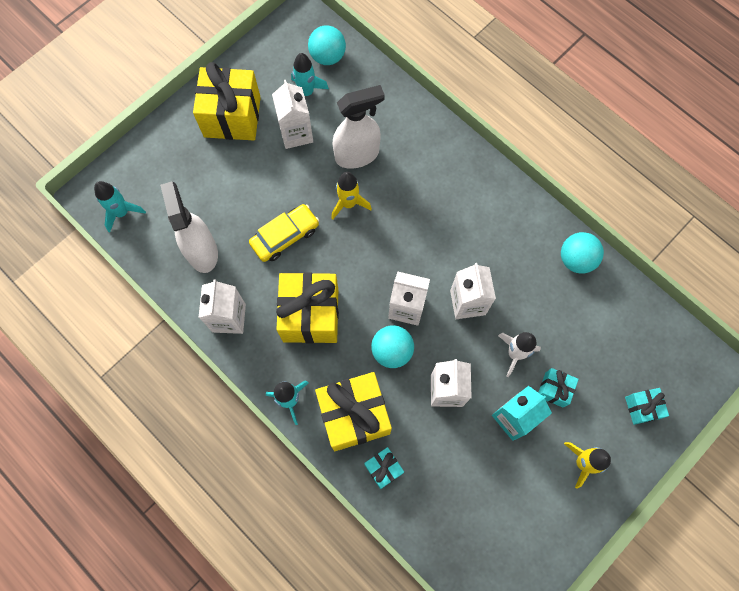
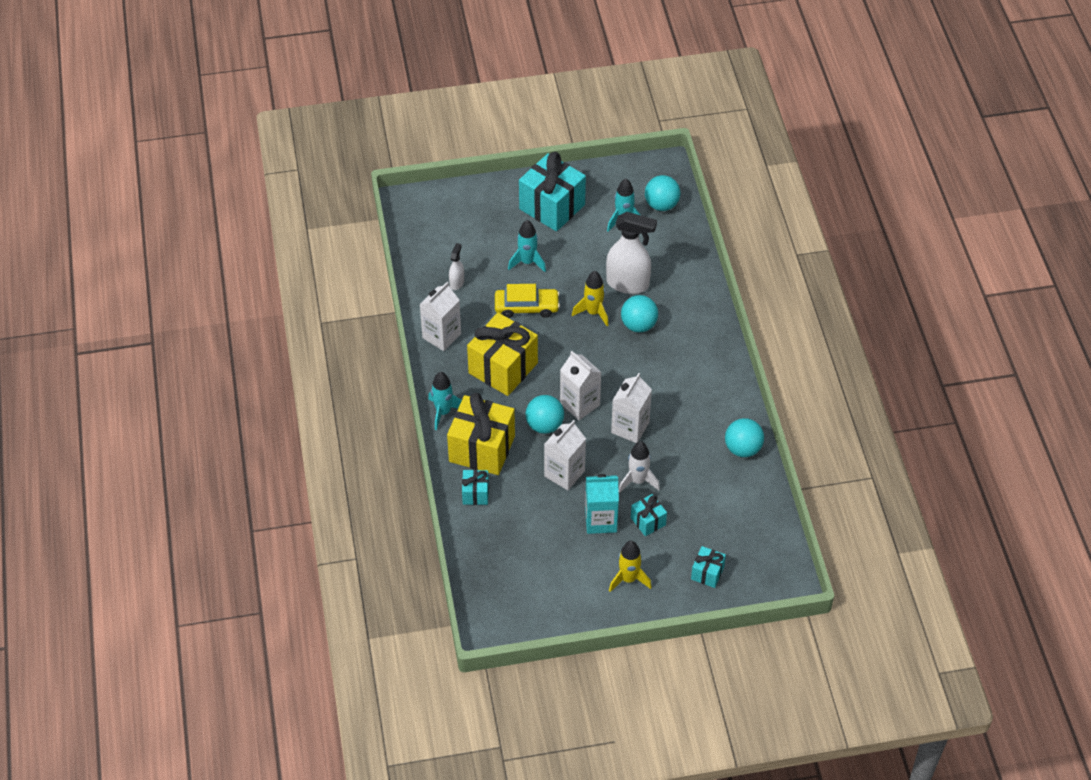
camera: 35 degrees right, 20 degrees down
turquoise rocket [94,181,146,232] -> turquoise rocket moved to [508,220,546,272]
white spray bottle [160,181,218,273] -> white spray bottle [449,243,464,290], size x0.49
yellow gift [193,62,261,140] -> turquoise gift [519,152,586,231]
white carton [272,80,313,149] -> none
none -> turquoise ball [621,295,658,332]

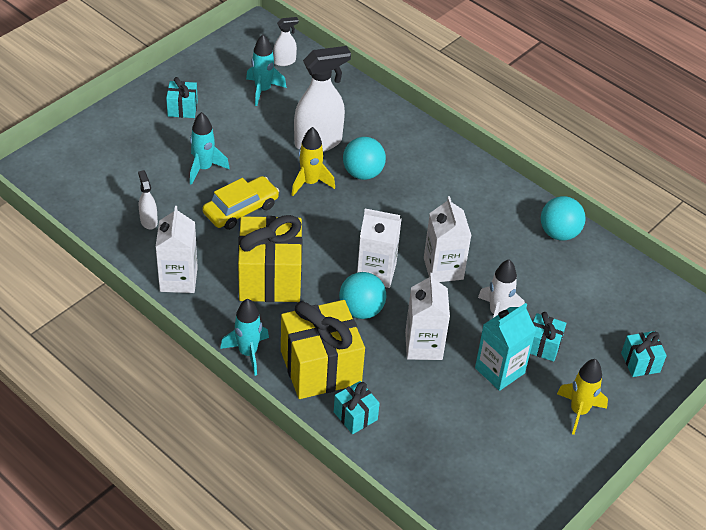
camera: 40 degrees left, 5 degrees down
turquoise gift [519,152,586,231] -> turquoise gift [166,77,198,118], size x0.48
turquoise ball [645,175,680,211] -> white spray bottle [273,17,299,66]

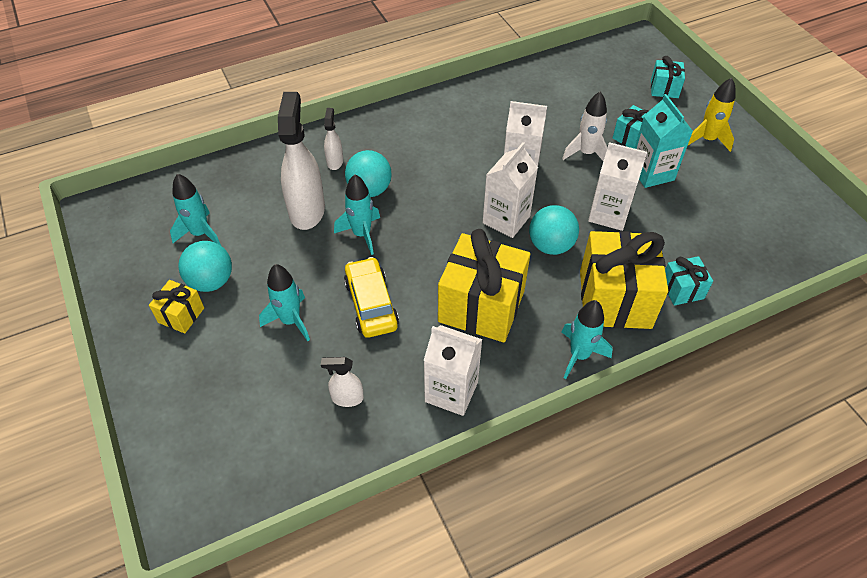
camera: 65 degrees left, 5 degrees up
turquoise gift [166,77,198,118] -> yellow gift [149,280,204,334]
white spray bottle [273,17,299,66] -> white spray bottle moved to [324,108,343,170]
yellow rocket [292,127,335,196] -> turquoise rocket [334,174,380,255]
turquoise ball [541,196,586,241] -> turquoise ball moved to [178,241,232,292]

